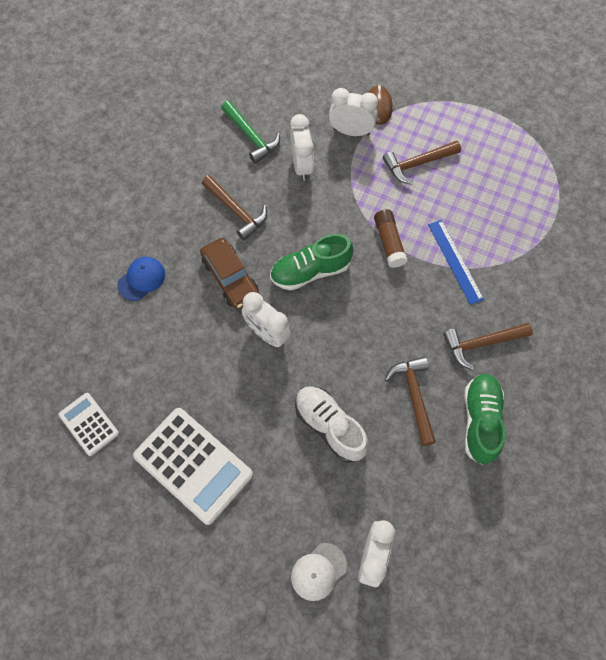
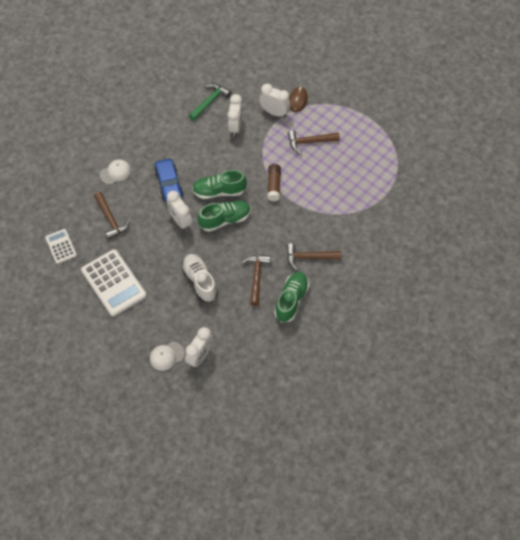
camera: 15 degrees right, 5 degrees down
blue cap [117,257,165,301] -> white cap [100,159,131,185]
brown car [200,238,259,309] -> blue car [154,159,183,202]
brown hammer [202,175,267,241] -> brown hammer moved to [94,192,130,240]
green hammer [221,101,280,164] -> green hammer turned 120 degrees counterclockwise [189,83,231,121]
blue ruler [428,220,484,305] -> none
none -> green shoe [197,201,251,232]

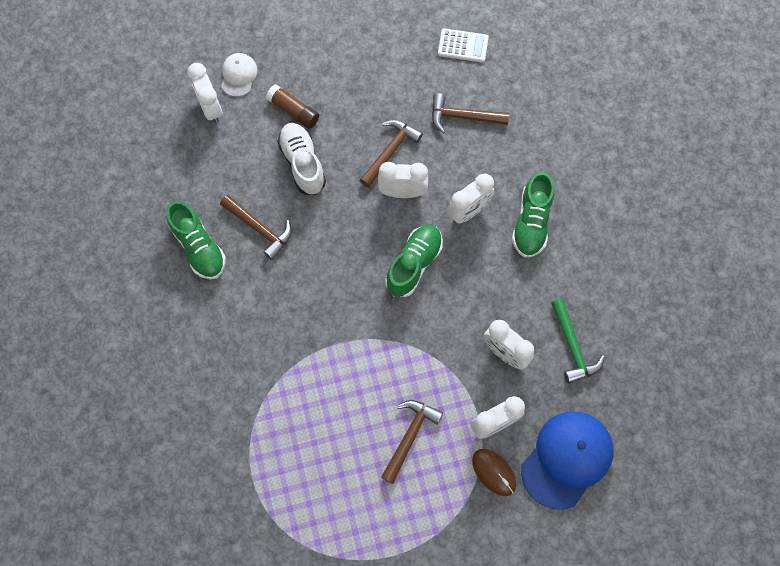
camera: 125 degrees right, 10 degrees up
white calculator [81,249,147,317] -> none
white cap [100,159,131,185] -> none
blue car [154,159,183,202] -> white clock [447,173,495,224]
white shoe [182,254,218,302] -> white shoe turned 120 degrees counterclockwise [277,123,326,195]
green shoe [197,201,251,232] -> green shoe moved to [512,172,554,258]
brown glue stick [267,164,281,201] -> brown glue stick moved to [266,84,319,129]
brown hammer [287,243,341,270] -> brown hammer moved to [360,120,423,187]
none -> blue cap [521,412,614,510]

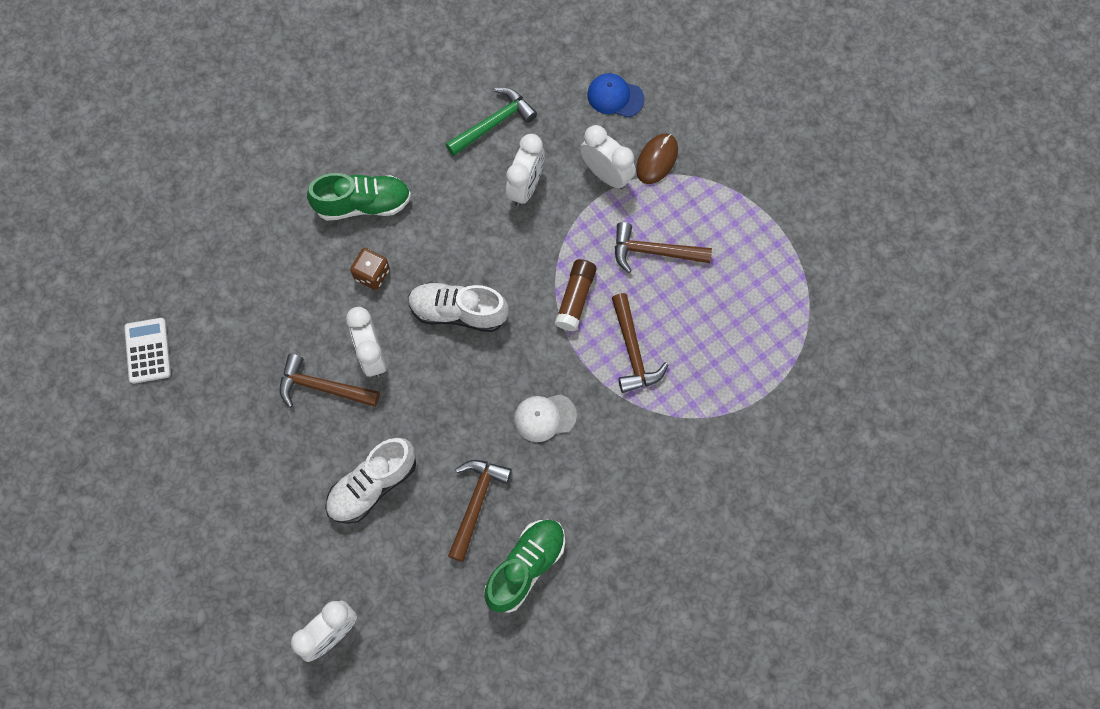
camera: 110 degrees left, 0 degrees up
white cap [221,53,257,97] -> white cap moved to [514,394,577,442]
brown glue stick [266,84,319,129] -> brown glue stick moved to [555,259,597,331]
green shoe [385,225,443,297] -> white shoe [408,282,509,332]
brown hammer [432,93,509,133] -> brown hammer moved to [612,293,669,393]
white clock [447,173,495,224] -> brown dice [350,248,390,290]
blue cap [521,412,614,510] -> blue cap [587,73,645,118], size x0.52

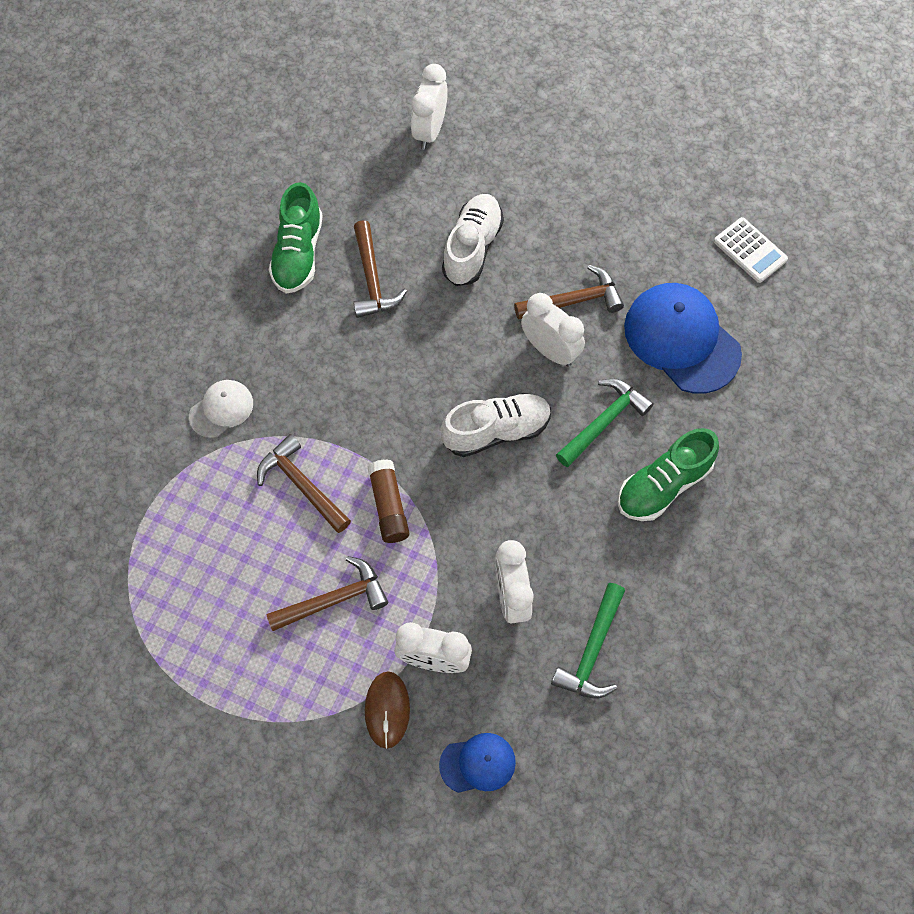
camera: 150 degrees right, 5 degrees down
brown dice [350,248,390,290] -> green hammer [556,379,654,467]
white cap [514,394,577,442] -> white cap moved to [189,380,253,438]
none -> blue cap [624,283,742,394]

